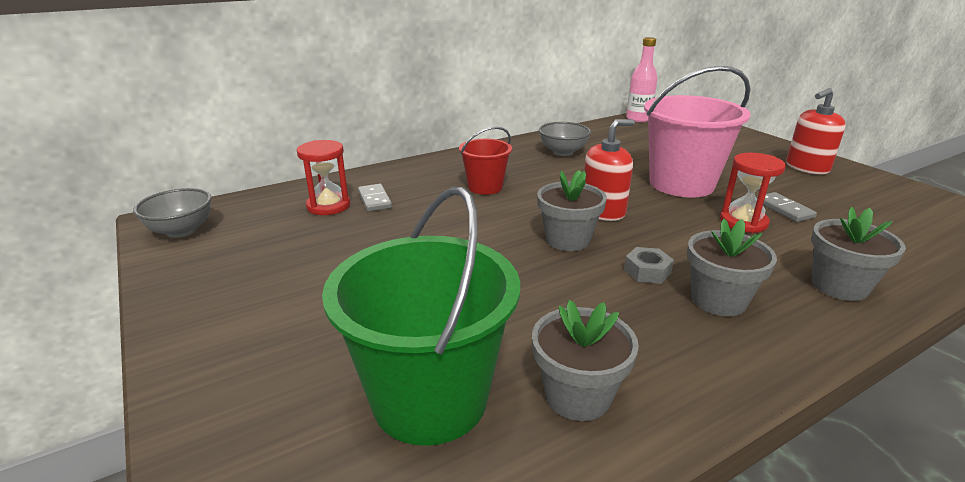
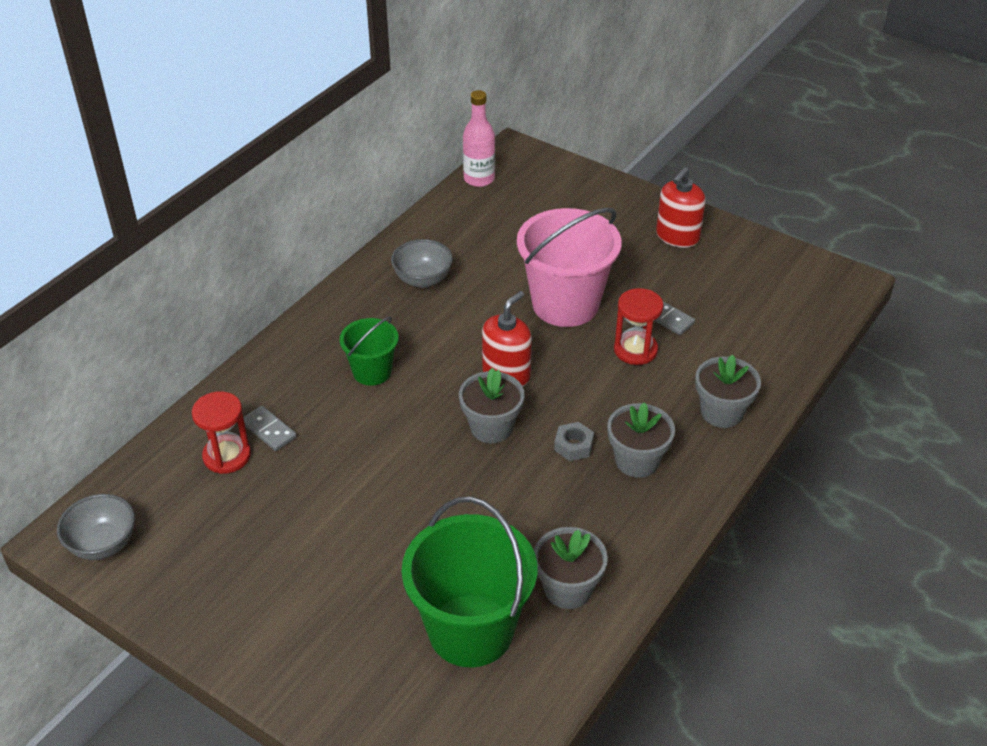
camera: 25 degrees left, 15 degrees up
red bucket [459,127,512,195] -> green bucket [339,316,399,386]

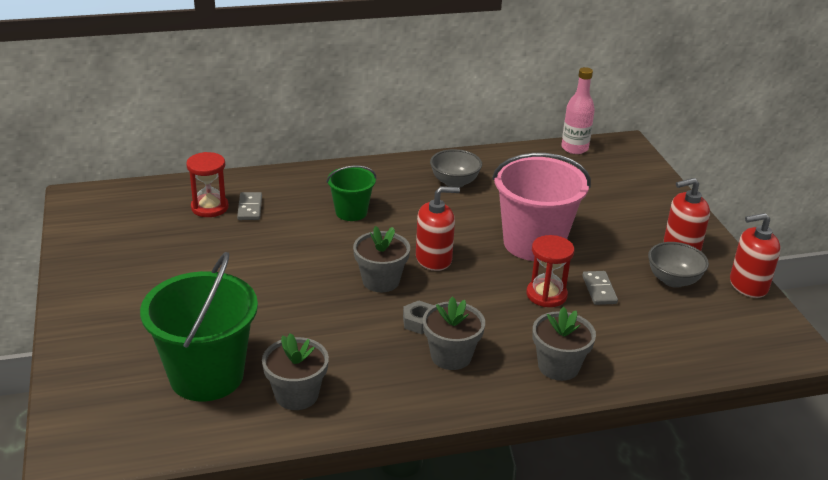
camera: 40 degrees right, 10 degrees down
grey bowl [57,494,135,560] -> grey bowl moved to [648,242,709,288]
none -> red soap dispenser [730,213,781,298]

